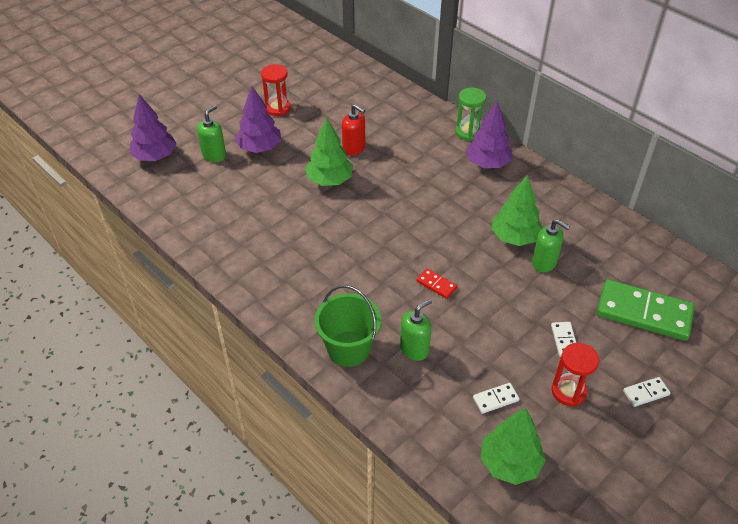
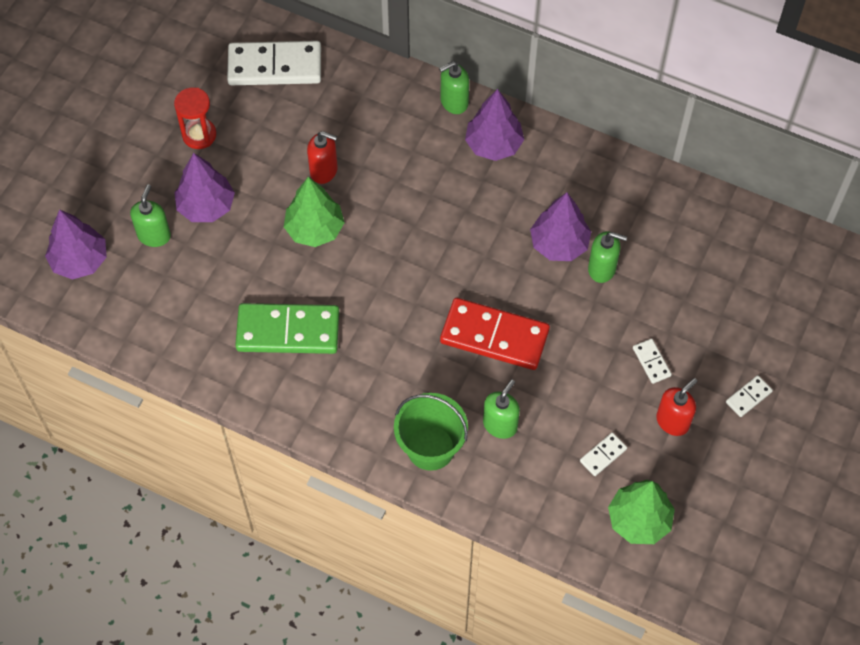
camera: 20 degrees left, 15 degrees up
red domino [416,268,457,299] -> red domino [440,298,550,370], size x2.30
green hourglass [455,88,486,141] -> green soap dispenser [439,61,469,114]
green tree [492,175,542,246] -> purple tree [530,192,591,261]
red hourglass [552,343,599,407] -> red soap dispenser [656,378,697,436]
green domino [597,279,695,341] -> green domino moved to [235,303,339,354]
none -> white domino [227,41,321,85]

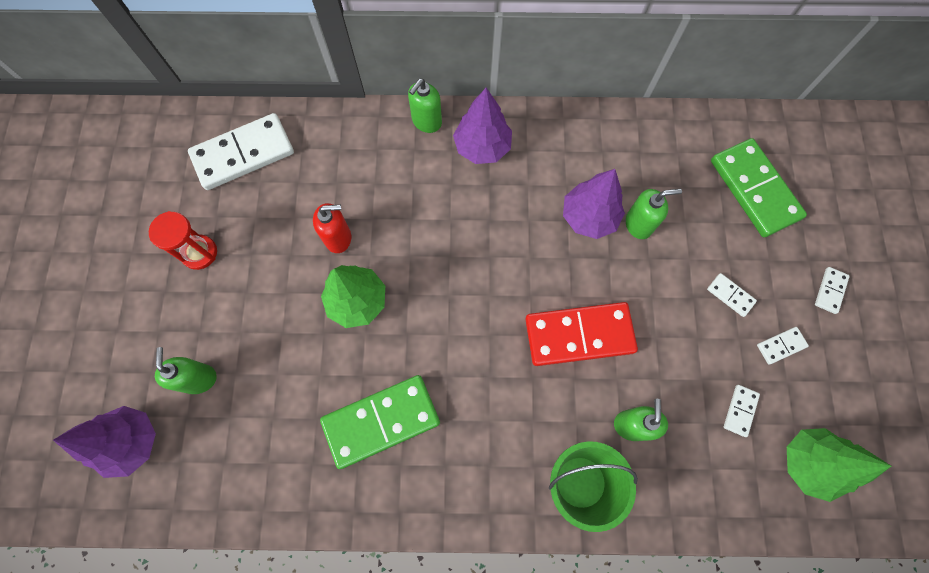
camera: 25 degrees left, 10 degrees up
purple tree [174,153,235,222] -> none
red soap dispenser [656,378,697,436] -> white domino [757,327,809,364]
none -> green domino [711,138,807,237]

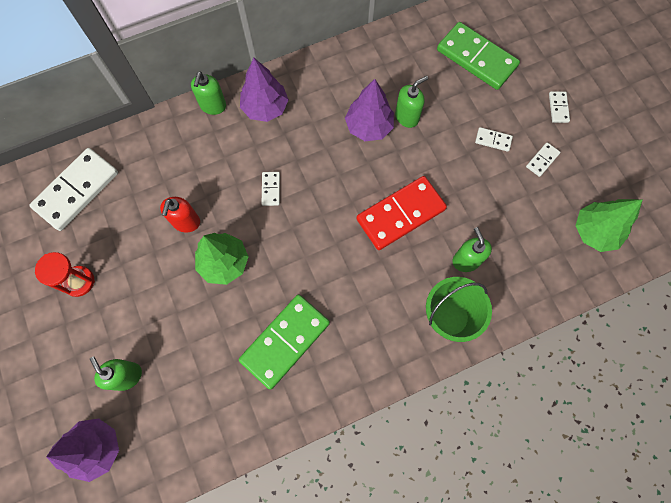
camera: 25 degrees left, 0 degrees up
red soap dispenser [313,203,351,253] -> red soap dispenser turned 135 degrees clockwise [160,197,200,232]
white domino [724,385,760,437] -> white domino moved to [262,172,280,206]

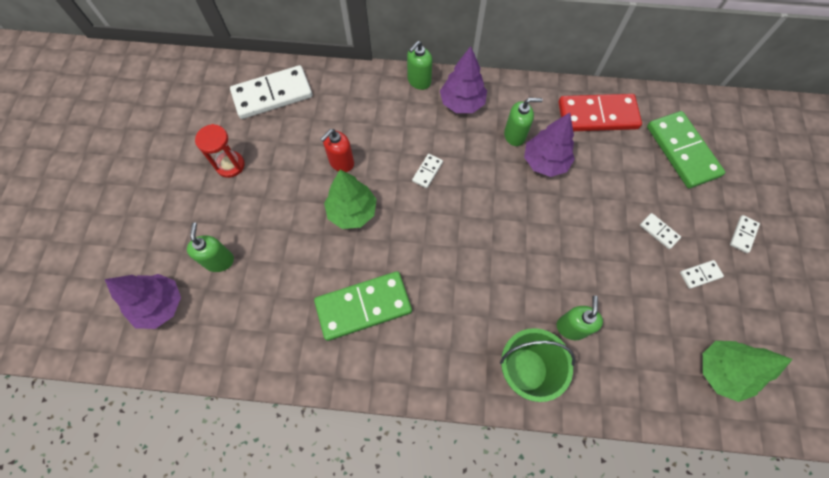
camera: 30 degrees right, 5 degrees down
red domino [356,176,447,250] -> red domino moved to [558,94,642,131]
green soap dispenser [395,76,428,128] -> green soap dispenser moved to [504,98,543,146]

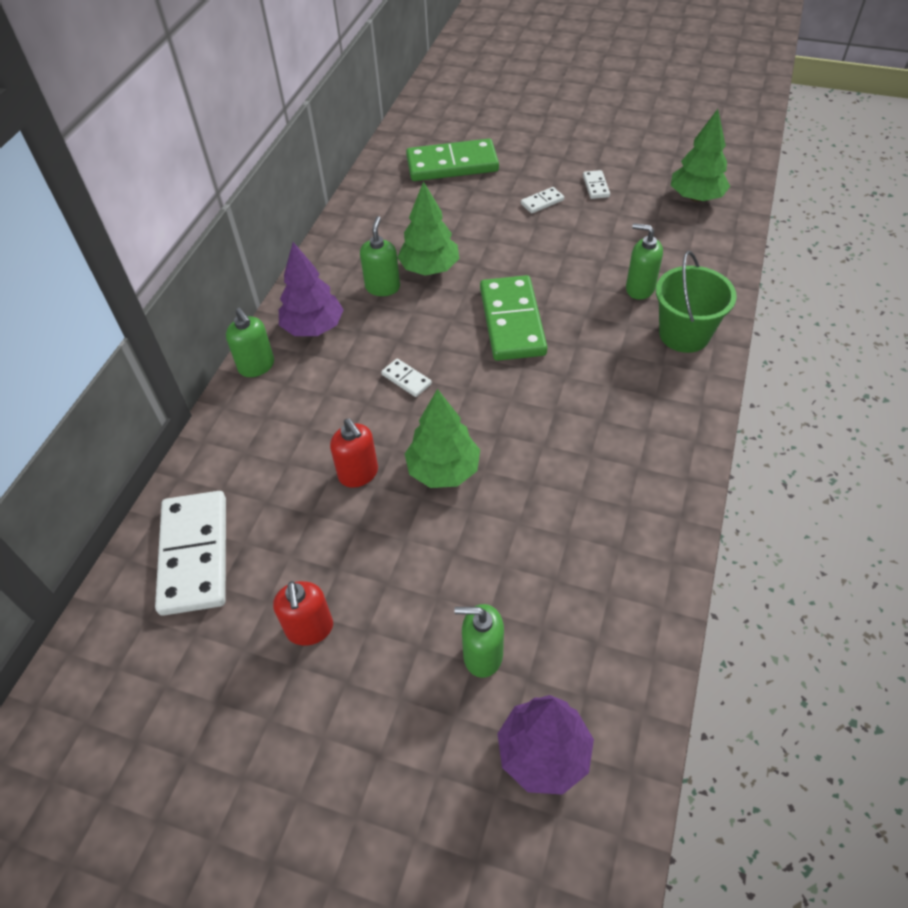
camera: 75 degrees left, 15 degrees down
red hourglass [195,124,245,178] -> red soap dispenser [273,581,333,646]
green domino [314,271,412,341] -> green domino moved to [480,275,547,361]
purple tree [524,113,575,177] -> green tree [397,181,459,276]
red domino [558,94,642,131] -> none
white domino [730,215,760,253] -> none

